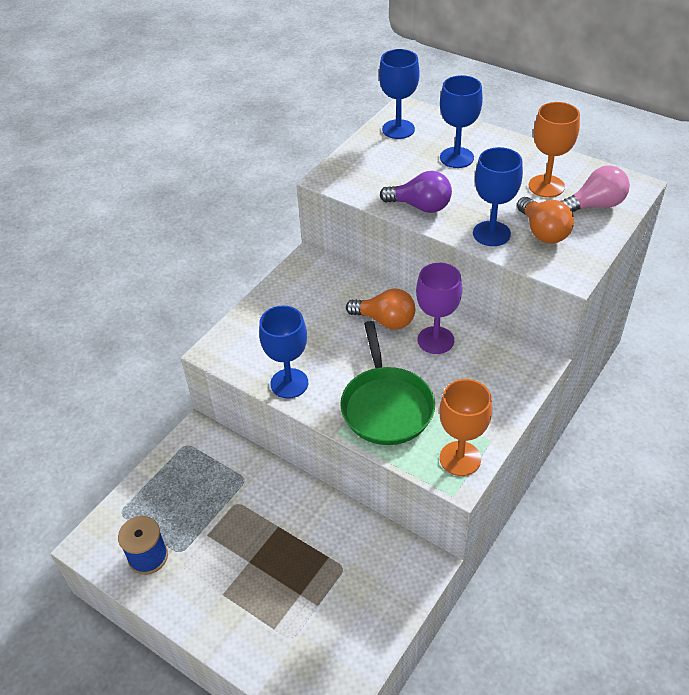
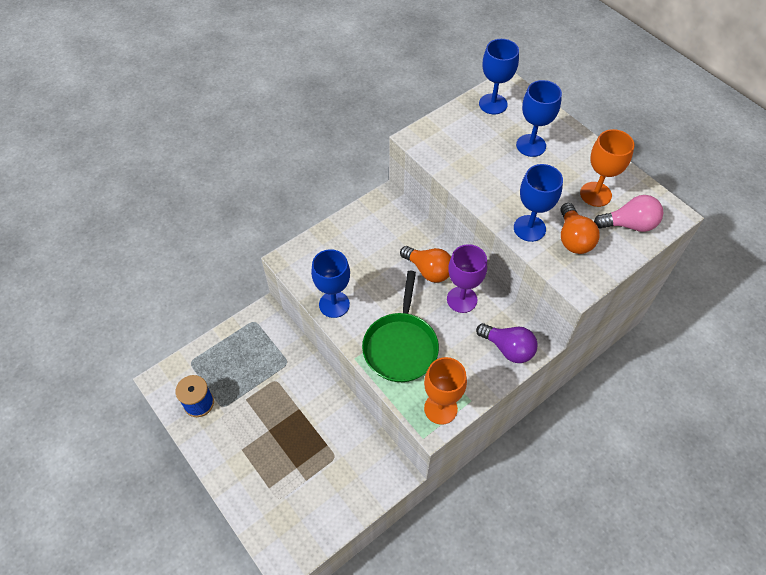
camera: 15 degrees right, 10 degrees up
purple light bulb [380,171,452,213] -> purple light bulb moved to [476,323,538,363]

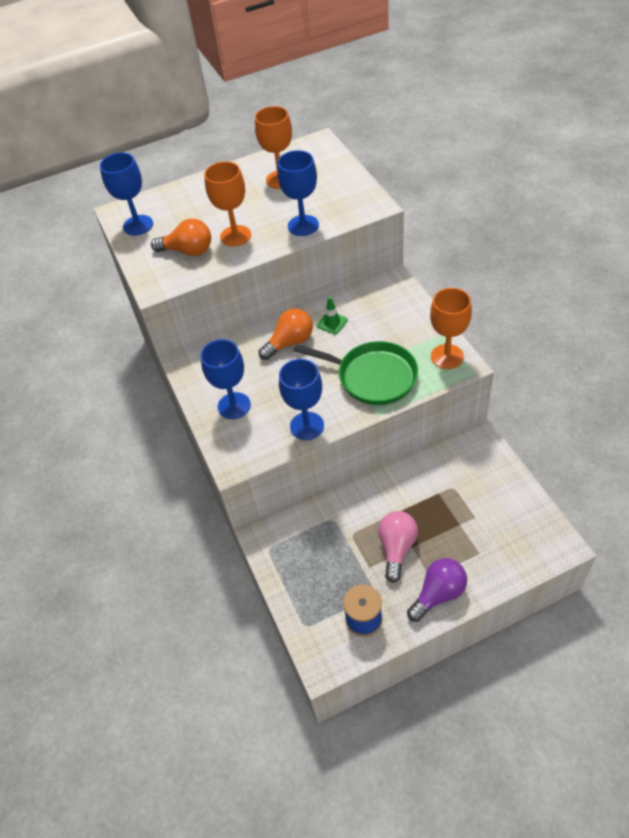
camera: 70 degrees left, 5 degrees down
purple goblet [447,244,487,313] -> green traffic cone [317,297,348,334]
purple light bulb [476,323,538,363] -> purple light bulb moved to [407,558,467,622]
blue goblet [516,80,562,157] -> blue goblet moved to [201,339,251,419]
orange light bulb [560,203,600,254] -> orange light bulb moved to [151,219,211,256]
pink light bulb [594,195,663,232] -> pink light bulb moved to [378,511,418,583]
none -> orange goblet [204,161,251,247]

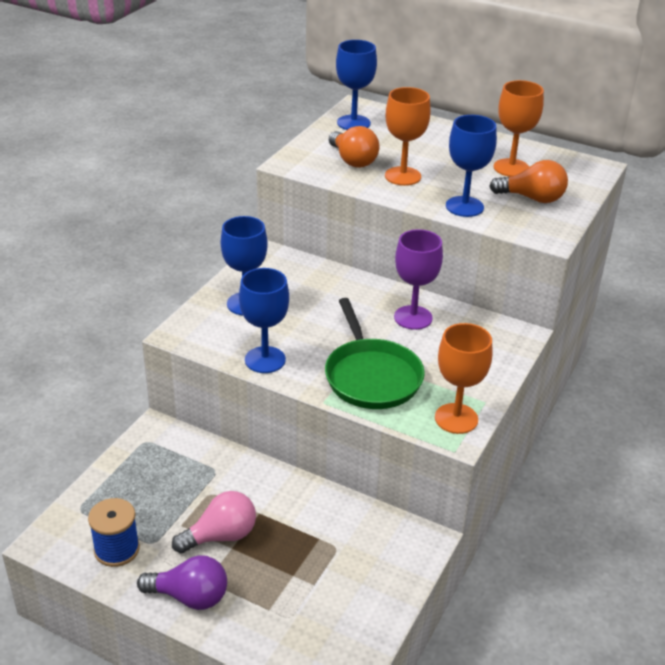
camera: 45 degrees right, 15 degrees down
orange light bulb [259,308,313,360] -> orange light bulb moved to [489,160,568,203]
green traffic cone [317,297,348,334] -> purple goblet [394,229,443,330]

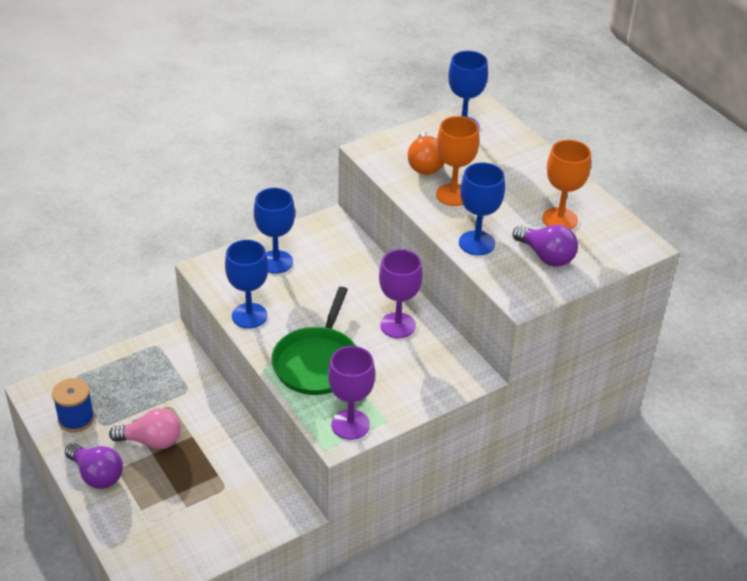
camera: 30 degrees right, 5 degrees up
orange goblet [435,323,492,434] -> purple goblet [328,346,375,440]
orange light bulb [489,160,568,203] -> purple light bulb [513,225,578,267]

